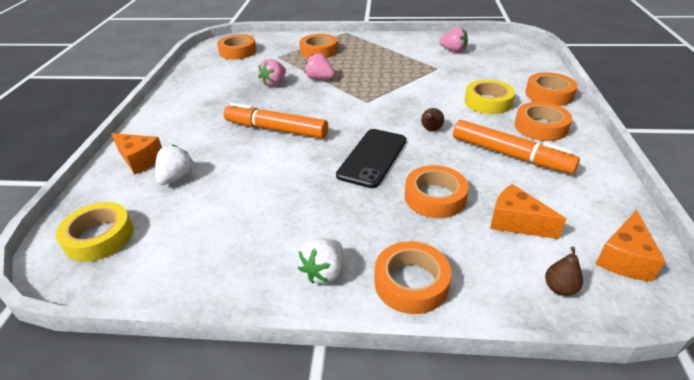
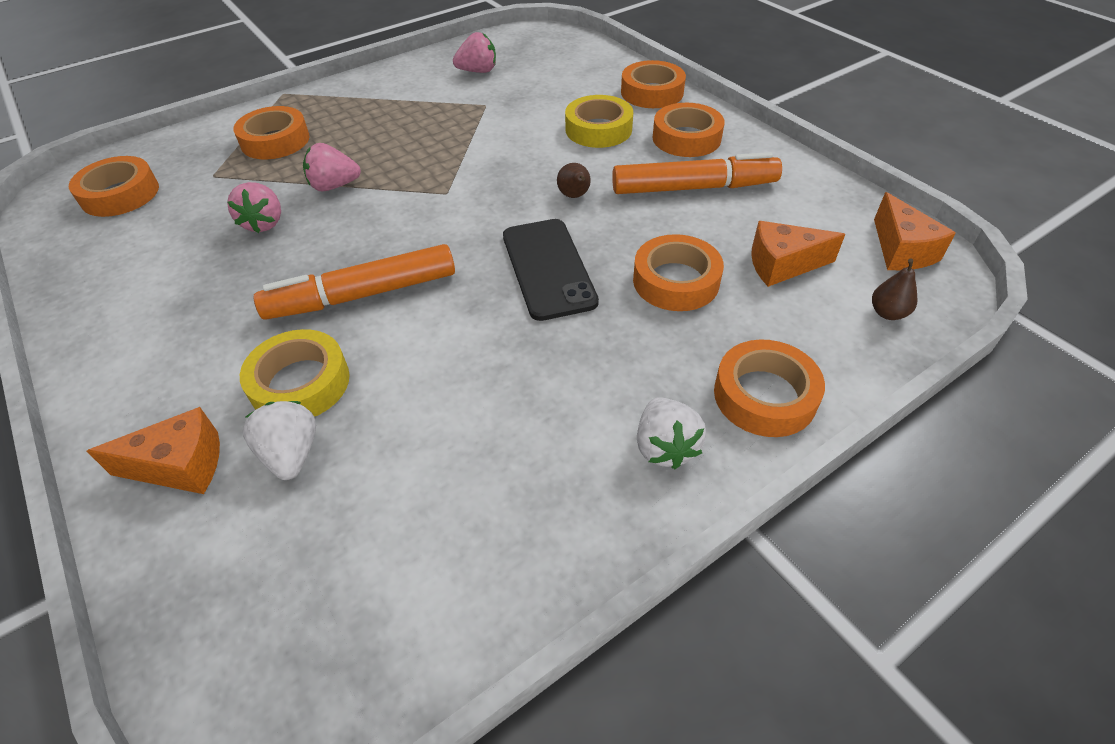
camera: 40 degrees left, 10 degrees up
yellow tape [56,202,134,262] -> yellow tape moved to [240,329,350,417]

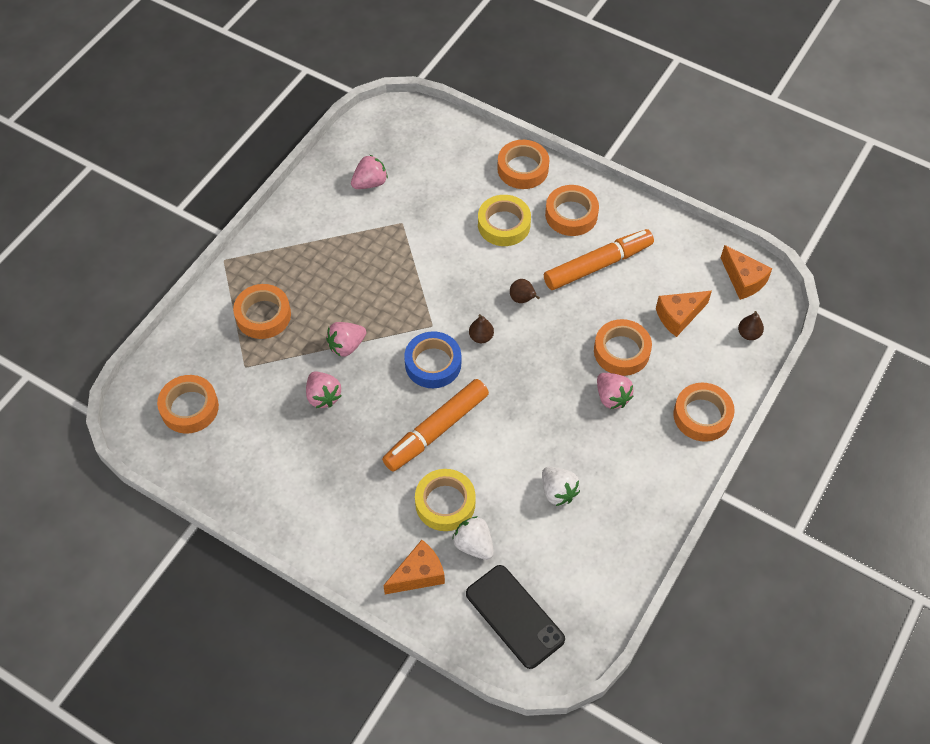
camera: 25 degrees left, 10 degrees up
black phone [503,219,599,321] -> black phone moved to [466,565,565,669]
white strawberry [637,398,706,469] -> white strawberry moved to [542,467,580,506]
none -> blue tape [404,331,461,388]
none -> brown pear [469,314,494,343]
none -> pink strawberry [597,373,634,409]

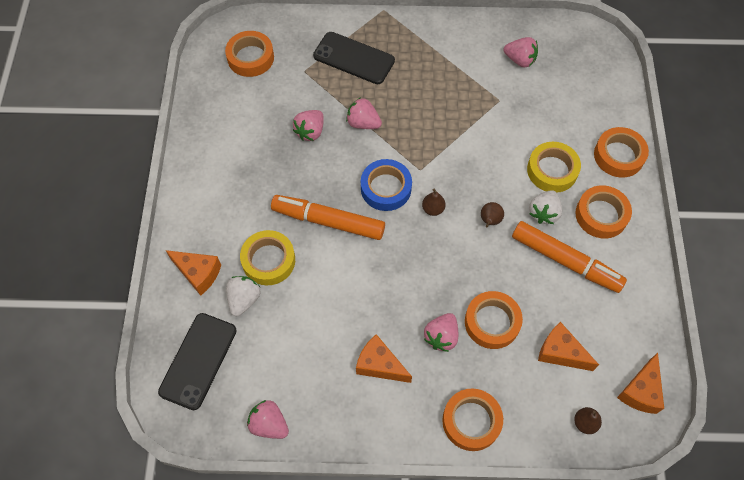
camera: 60 degrees right, 5 degrees up
orange tape [233,284,291,339] -> black phone [313,32,395,84]
white strawberry [542,467,580,506] -> white strawberry moved to [529,190,562,224]
none -> pink strawberry [247,400,289,439]
none -> orange cheese [356,334,412,383]

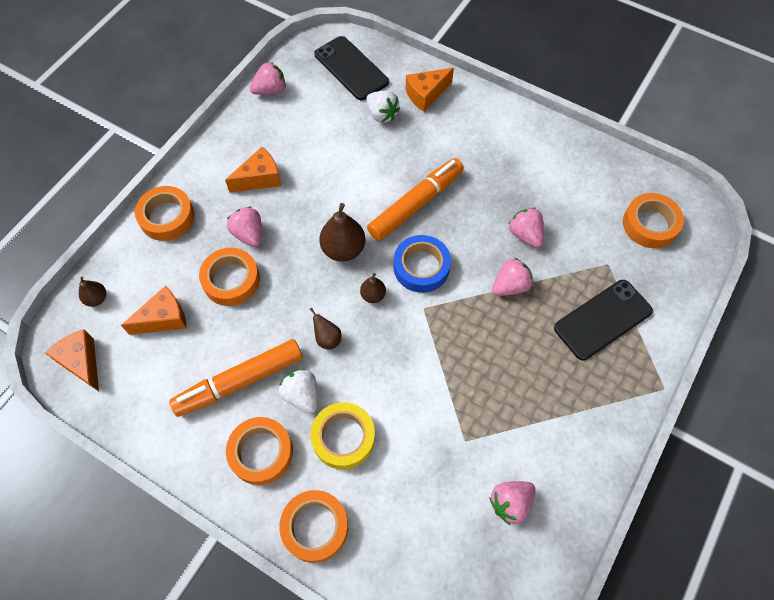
camera: 120 degrees right, 0 degrees up
yellow tape [240,230,295,285] -> none
none -> brown pear [319,203,365,262]

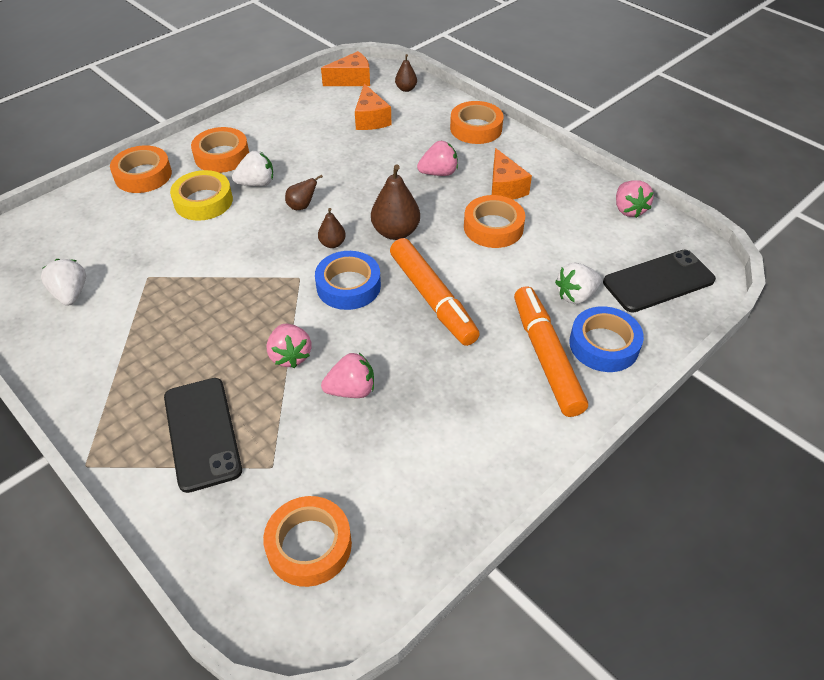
camera: 105 degrees right, 15 degrees down
orange marker [169,339,303,417] -> orange marker moved to [514,286,588,417]
orange tape [199,248,260,306] -> orange tape moved to [464,195,525,248]
orange cheese [406,68,454,112] -> blue tape [569,306,644,372]
pink strawberry [489,481,536,525] -> white strawberry [41,259,86,306]

